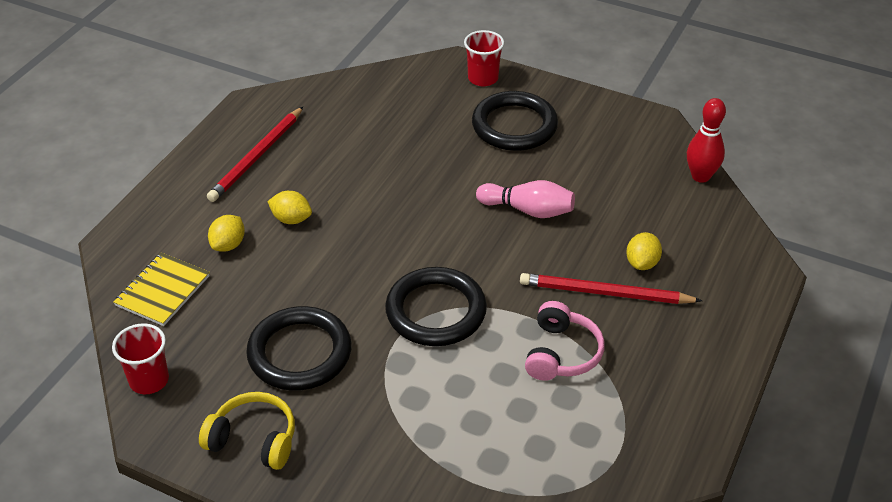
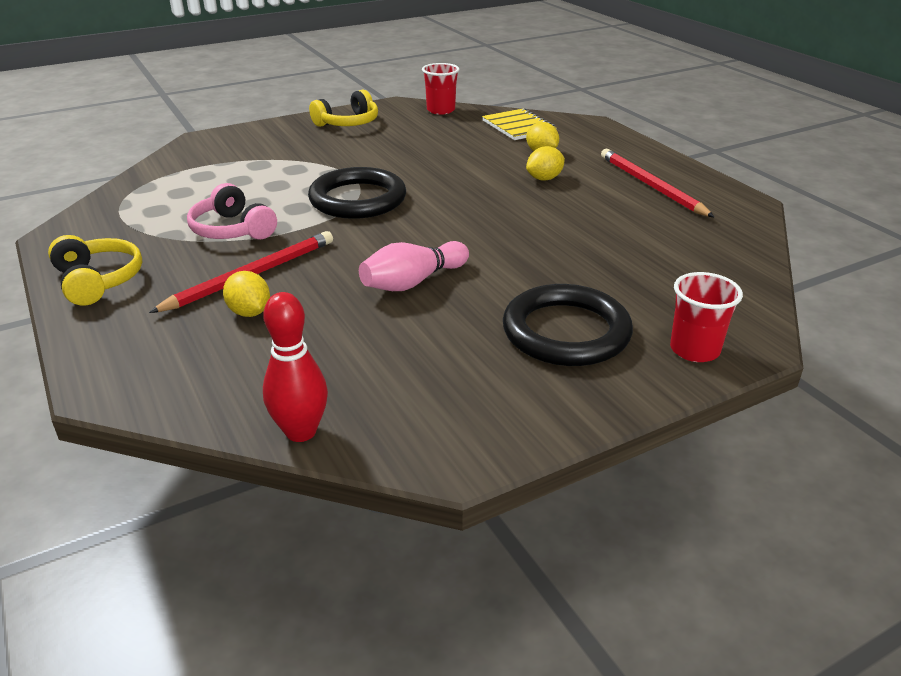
camera: 125 degrees right, 10 degrees down
black ring [246,306,352,391] -> none
none -> yellow headphones [48,235,142,306]

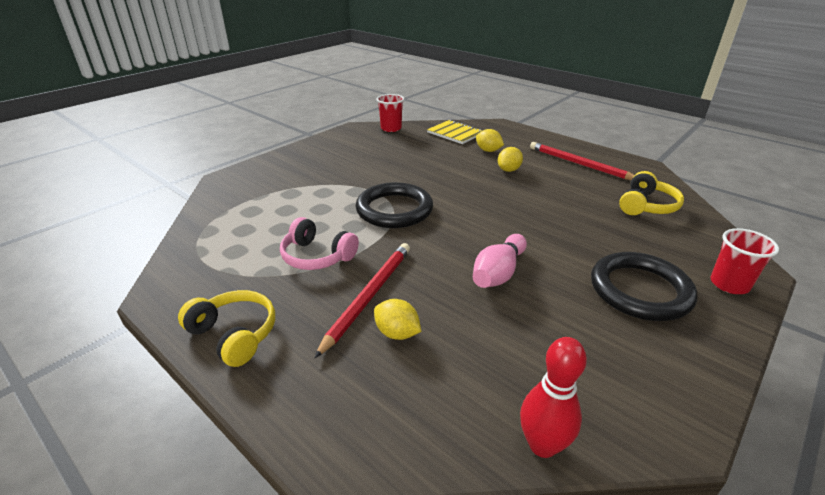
camera: 20 degrees left, 0 degrees up
yellow headphones [309,90,378,127] -> yellow headphones moved to [619,171,684,215]

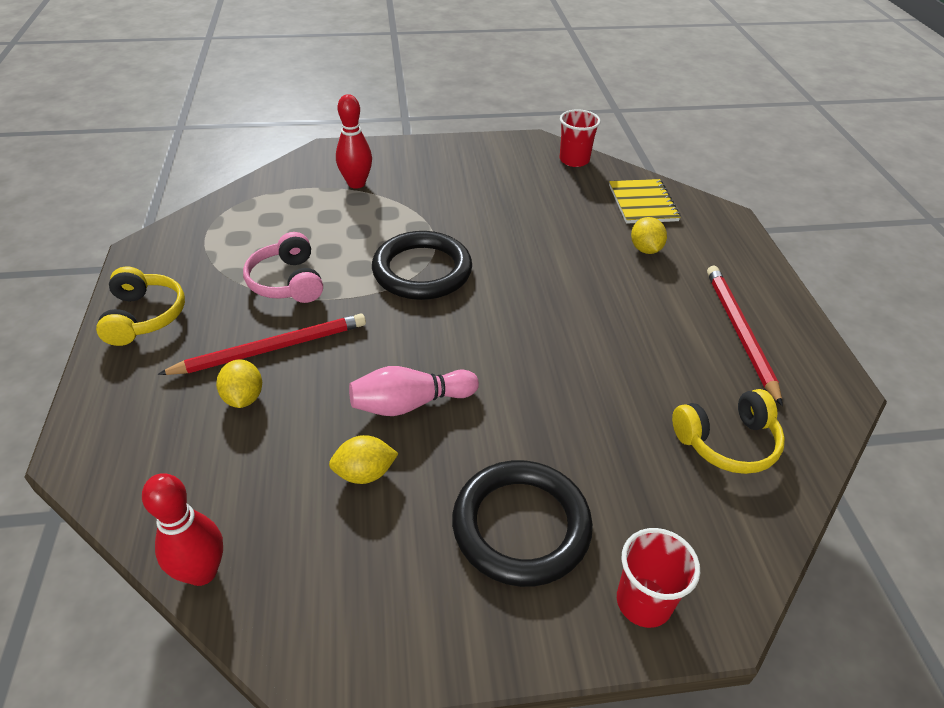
camera: 40 degrees right, 10 degrees up
yellow lemon [498,147,523,172] -> yellow lemon moved to [329,435,399,484]
none -> red bowling pin [336,94,372,189]

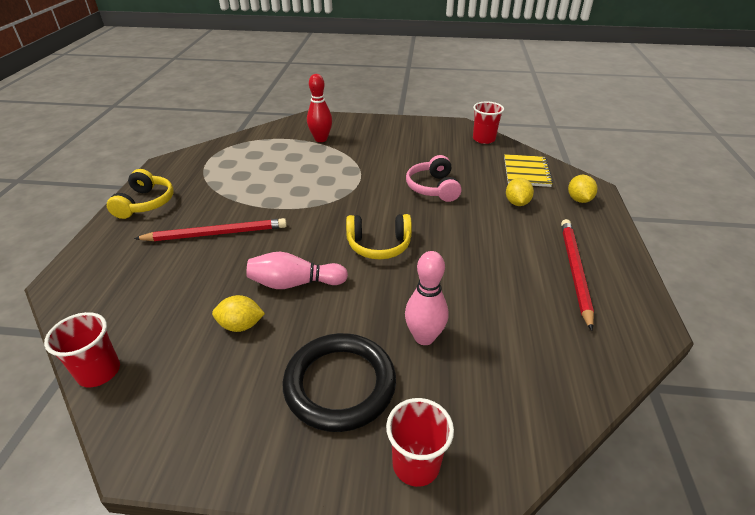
camera: 15 degrees right, 5 degrees down
red bowling pin [142,473,223,586] -> red cup [44,312,120,387]
yellow lemon [216,359,262,408] -> yellow lemon moved to [568,175,597,203]
pink headphones [243,232,323,303] -> pink headphones moved to [406,155,462,202]
black ring [372,231,472,300] -> none
yellow headphones [672,389,785,474] -> yellow headphones moved to [346,214,412,259]
none -> pink bowling pin [405,251,448,345]

